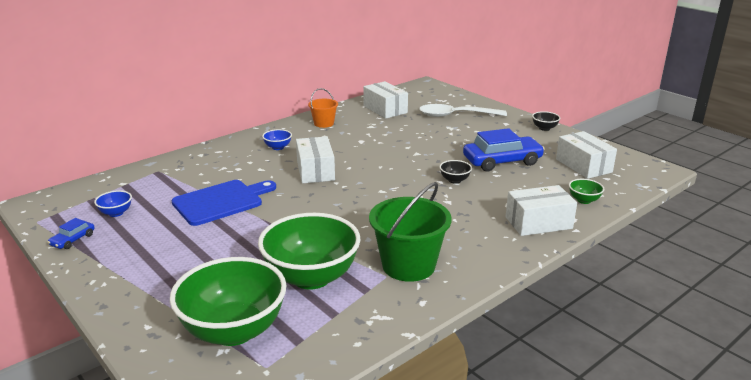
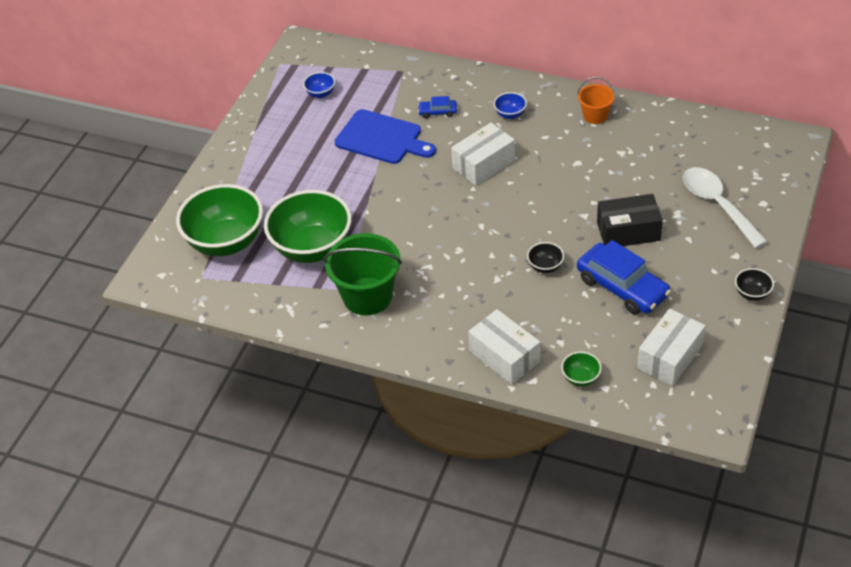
camera: 65 degrees right, 20 degrees up
blue car [48,218,95,249] -> blue car moved to [418,96,457,118]
white box [363,81,408,119] -> none
none -> black box [597,194,663,246]

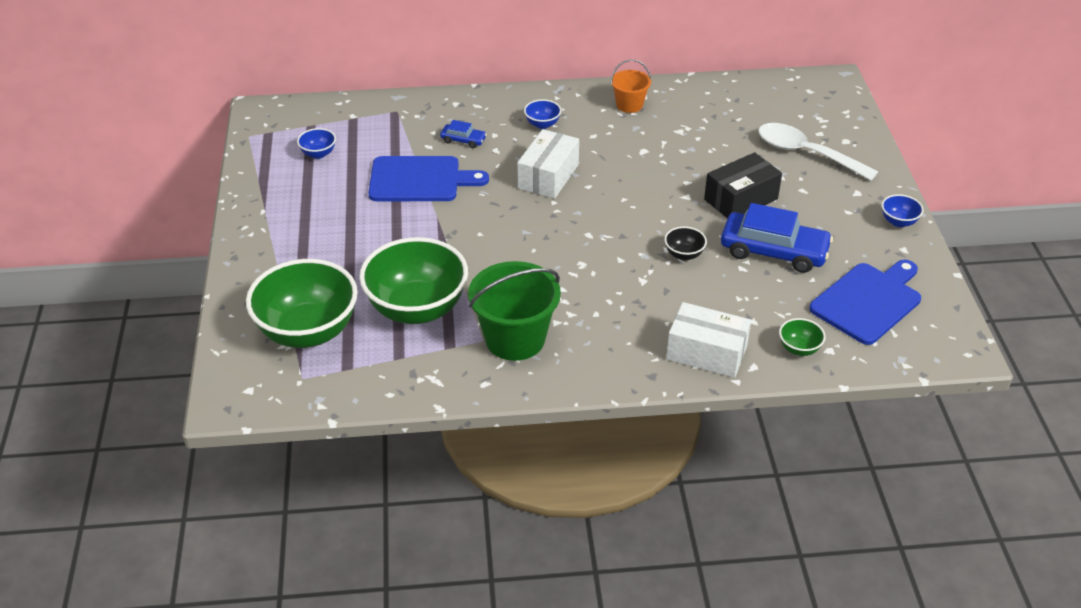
camera: 30 degrees left, 5 degrees down
blue car [418,96,457,118] -> blue car turned 135 degrees counterclockwise [440,120,487,148]
white box [637,309,705,386] -> blue cutting board [809,259,921,345]
black bowl [735,268,774,301] -> blue bowl [882,194,924,227]

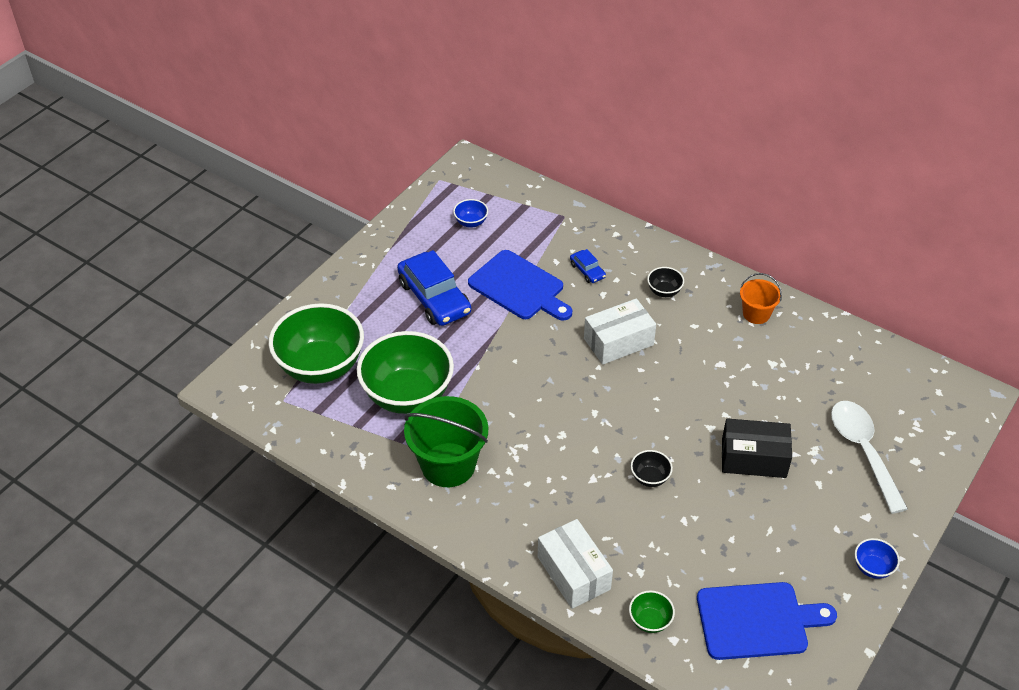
camera: 40 degrees right, 5 degrees up
blue bowl [524,99,561,129] -> black bowl [647,267,684,297]
blue car [721,203,833,273] -> blue car moved to [397,250,471,326]

